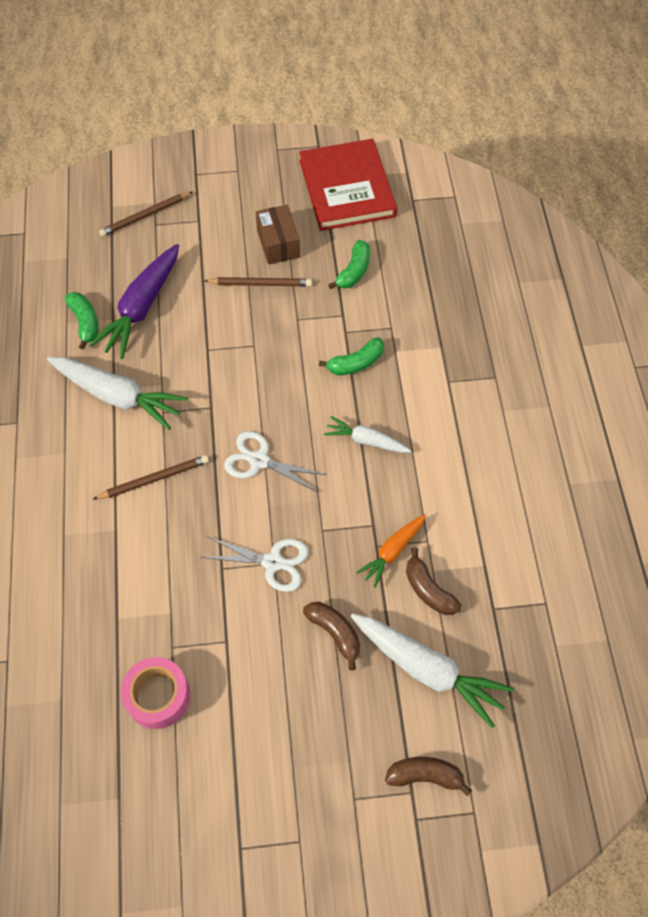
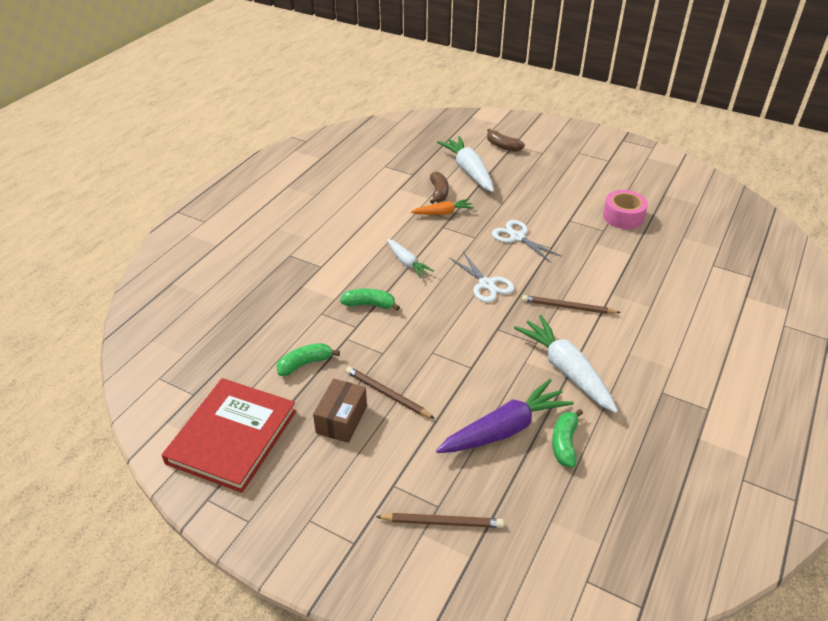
camera: 145 degrees left, 20 degrees down
brown banana [303,602,360,670] -> none

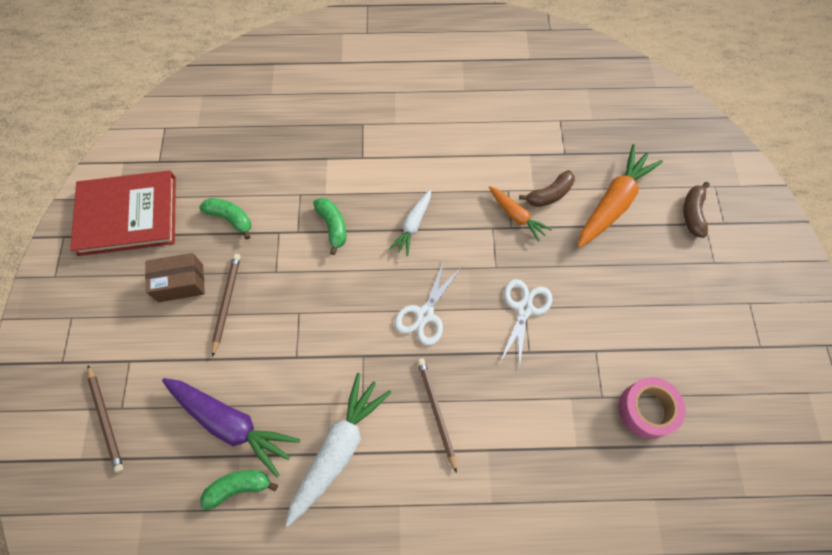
camera: 60 degrees right, 25 degrees up
white carrot [437,136,494,192] -> orange carrot [578,144,663,248]

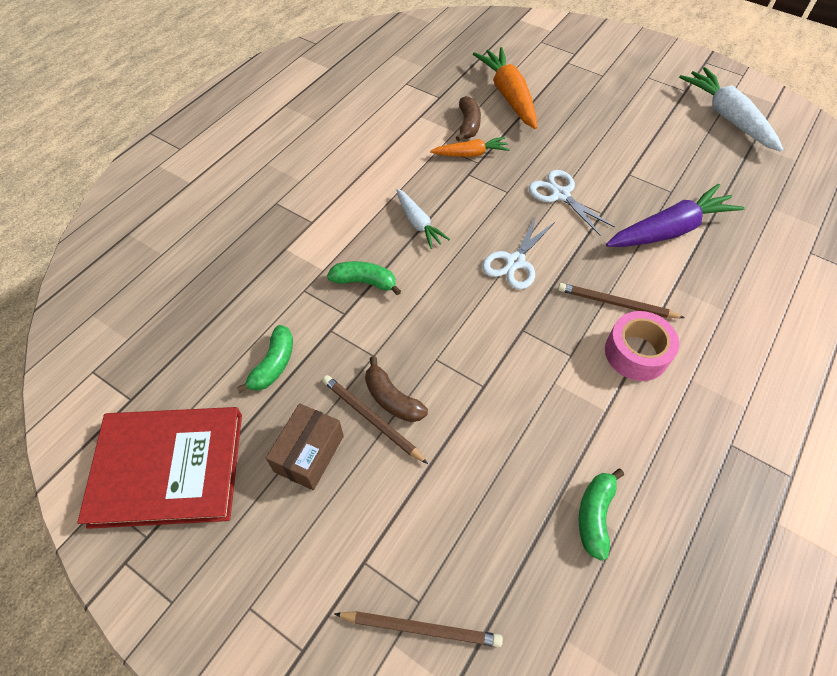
camera: 55 degrees left, 10 degrees down
red book [70,170,176,256] -> red book turned 60 degrees clockwise [77,407,242,529]
purple carrot [162,378,300,477] -> purple carrot moved to [606,184,745,247]
green banana [199,198,251,239] -> green banana turned 135 degrees clockwise [236,325,293,393]
white carrot [285,373,392,527] -> white carrot moved to [679,67,784,152]
white scissors [395,261,461,345] -> white scissors turned 60 degrees clockwise [482,214,556,289]
pink tape [619,377,686,439] -> pink tape moved to [605,311,679,381]
brown banana [683,182,710,238] -> brown banana moved to [365,356,428,422]

